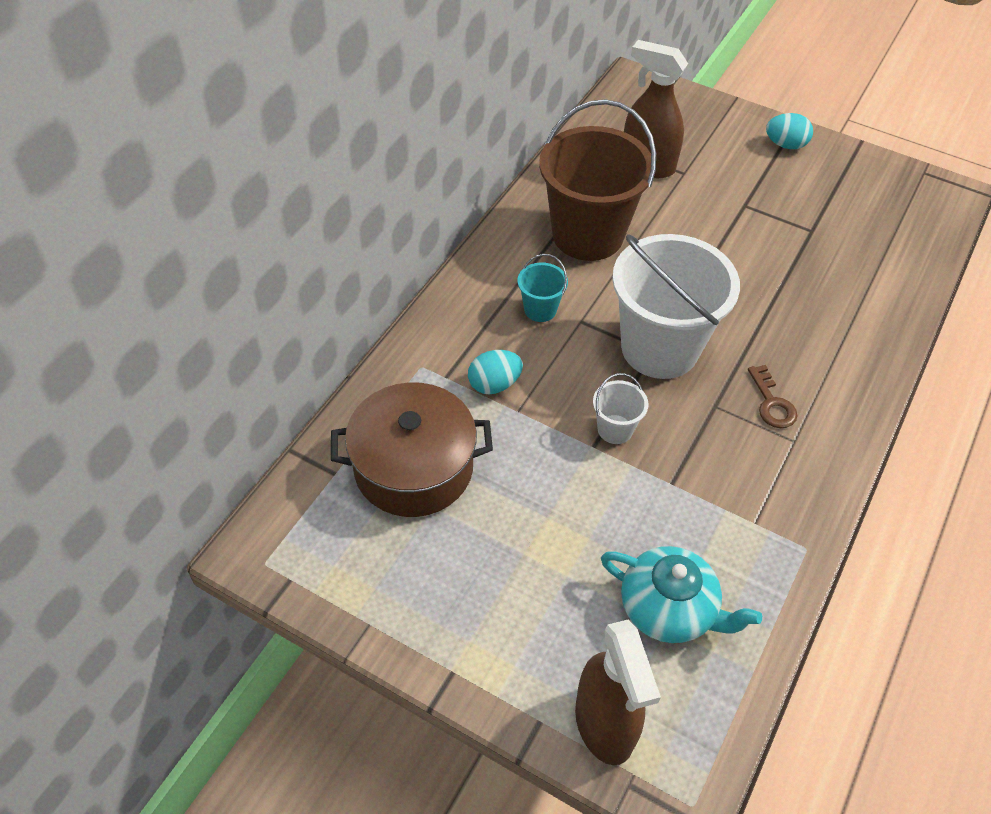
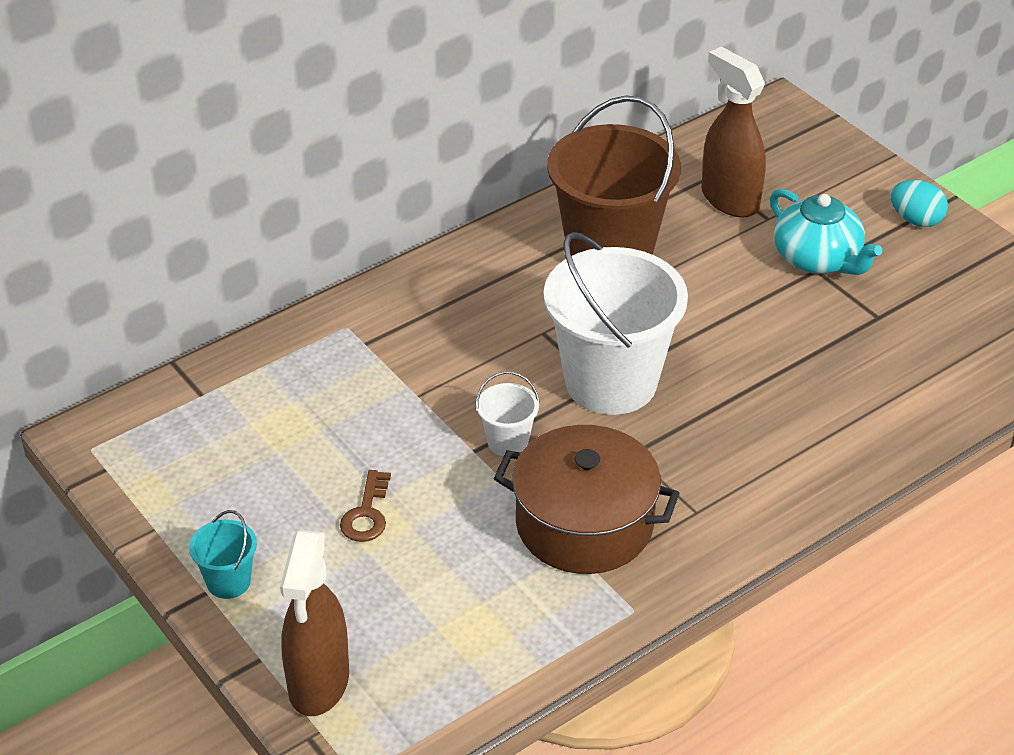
camera: 25 degrees right, 10 degrees down
brown pot [331,382,493,517] -> brown pot moved to [494,425,680,574]
turquoise egg [468,350,523,395] -> none
turquoise bucket [518,254,568,322] -> turquoise bucket moved to [189,510,257,599]
turquoise teapot [601,546,762,643] -> turquoise teapot moved to [770,189,882,275]
brown key [748,365,797,428] -> brown key moved to [340,470,391,542]

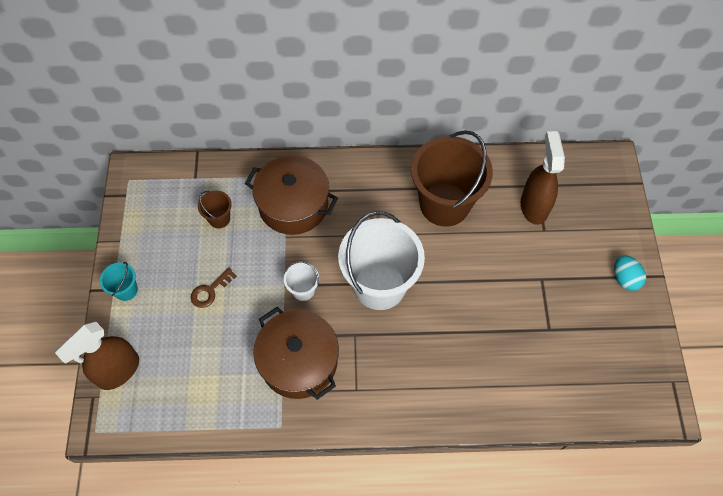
camera: 35 degrees right, 20 degrees up
turquoise teapot [770,189,882,275] -> none
none -> brown bucket [198,191,232,229]
none -> brown pot [245,155,338,235]

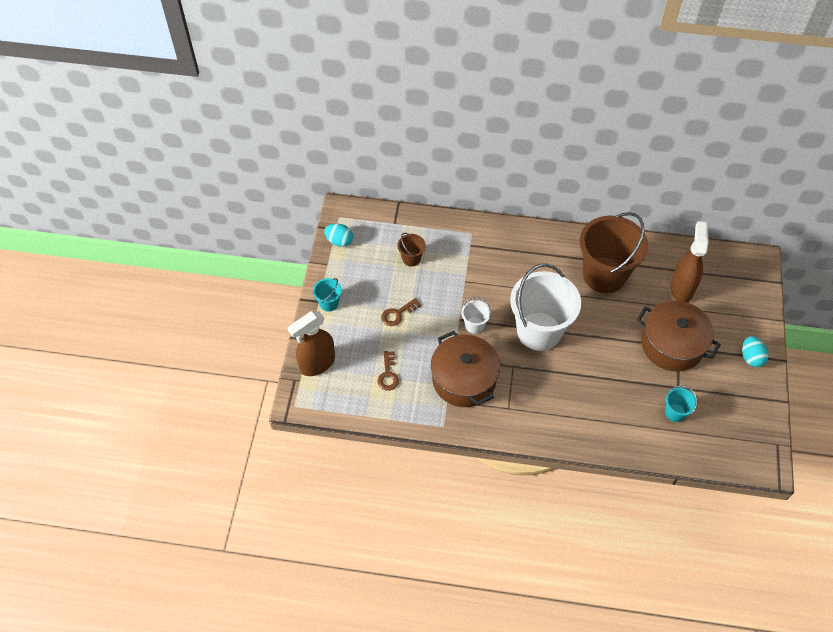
camera: 10 degrees right, 5 degrees down
brown pot [245,155,338,235] -> brown pot moved to [637,301,721,372]
none -> turquoise egg [324,224,353,247]
none -> brown key [377,351,399,391]
none -> turquoise bucket [665,385,697,422]

